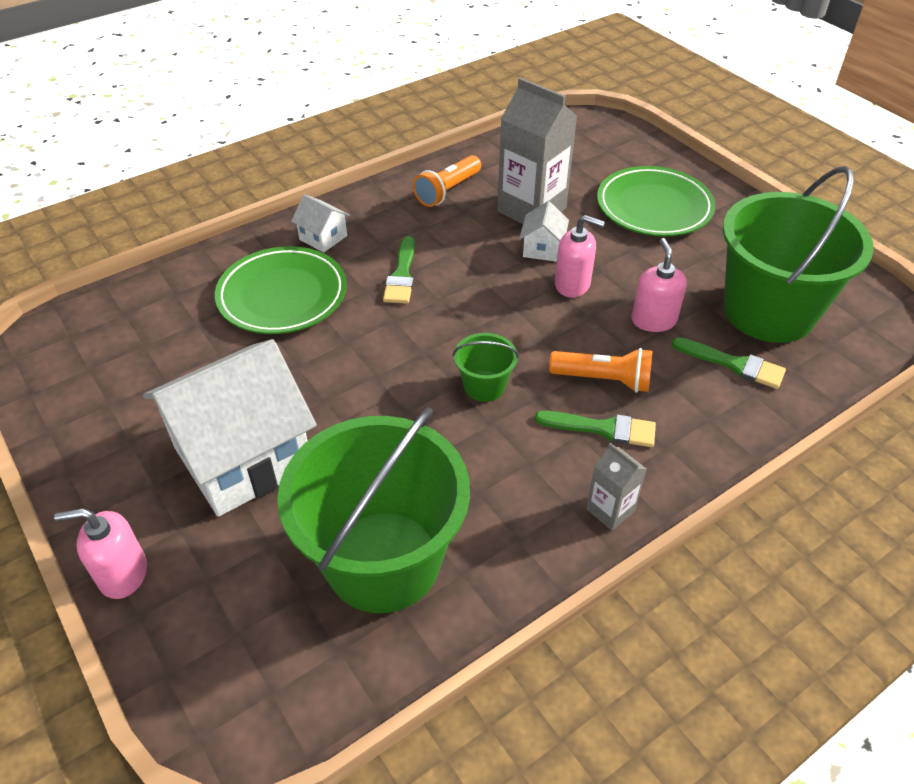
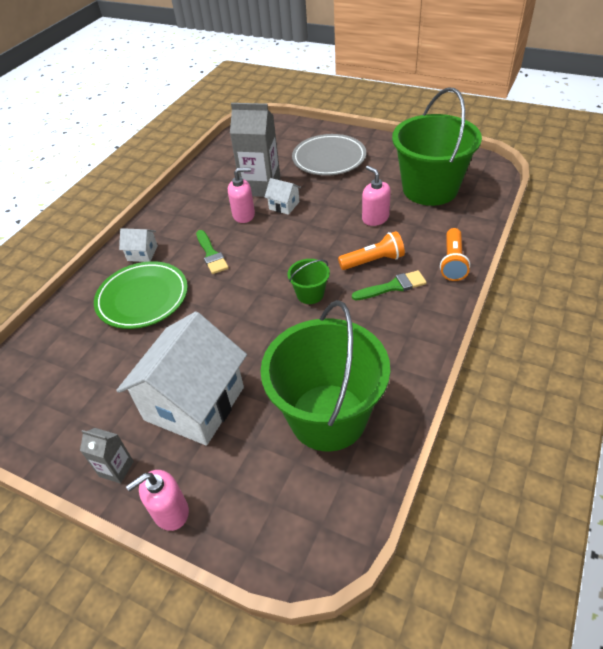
camera: 25 degrees left, 0 degrees up
orange flashlight [413,155,481,207] -> orange flashlight moved to [440,228,470,281]
white house [520,201,569,262] -> white house turned 45 degrees counterclockwise [264,178,301,215]
pink soap dispenser [555,215,605,298] -> pink soap dispenser moved to [228,167,255,223]
grey carton [586,443,646,531] -> grey carton moved to [80,428,134,484]
green plate [597,166,715,237] -> grey plate [292,134,366,176]
green brush [672,337,786,389] -> none

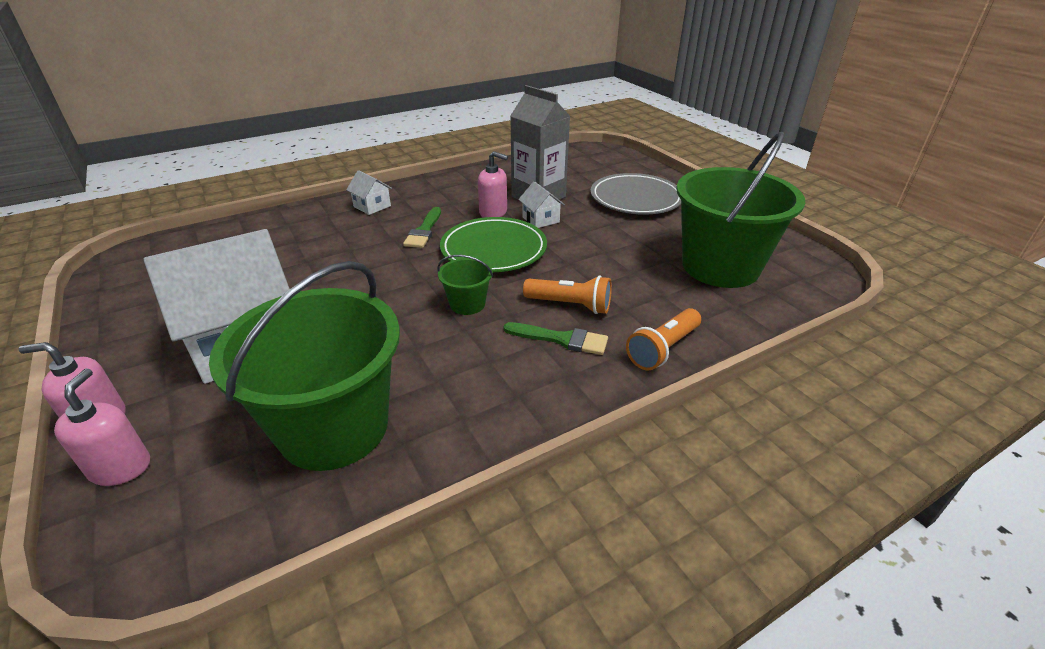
camera: 30 degrees right, 10 degrees down
grey carton [80,428,134,484] -> none
green plate [94,261,188,329] -> green plate moved to [440,217,547,272]
pink soap dispenser [362,166,391,226] -> pink soap dispenser moved to [54,368,150,486]

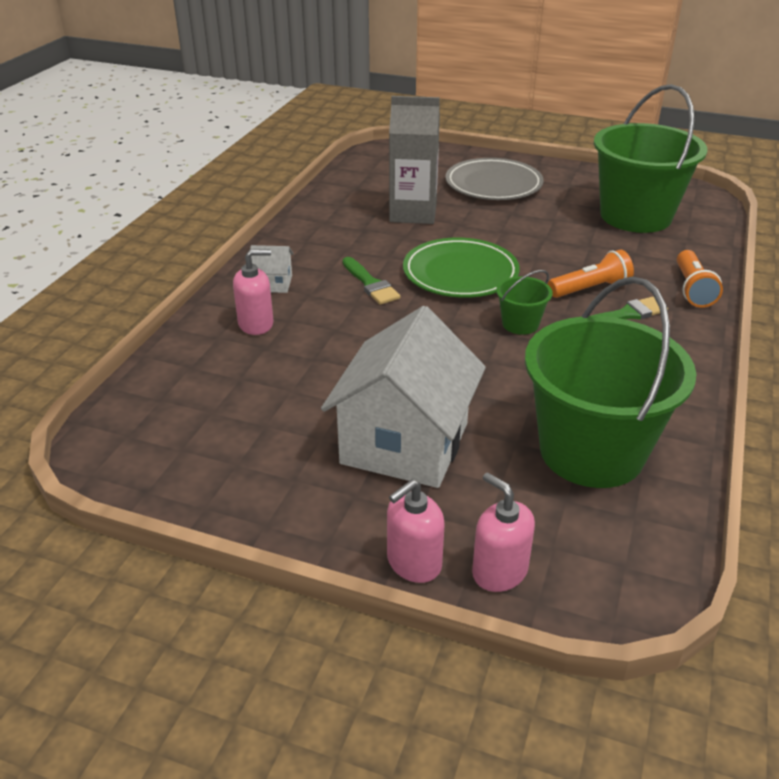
camera: 40 degrees left, 0 degrees up
pink soap dispenser [478,151,508,218] -> pink soap dispenser moved to [233,249,274,335]
white house [518,181,565,228] -> none

